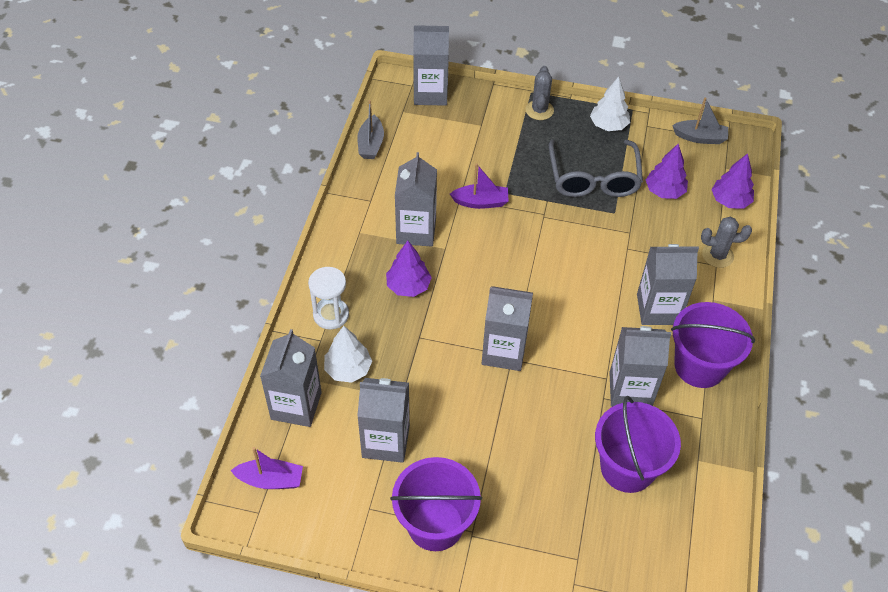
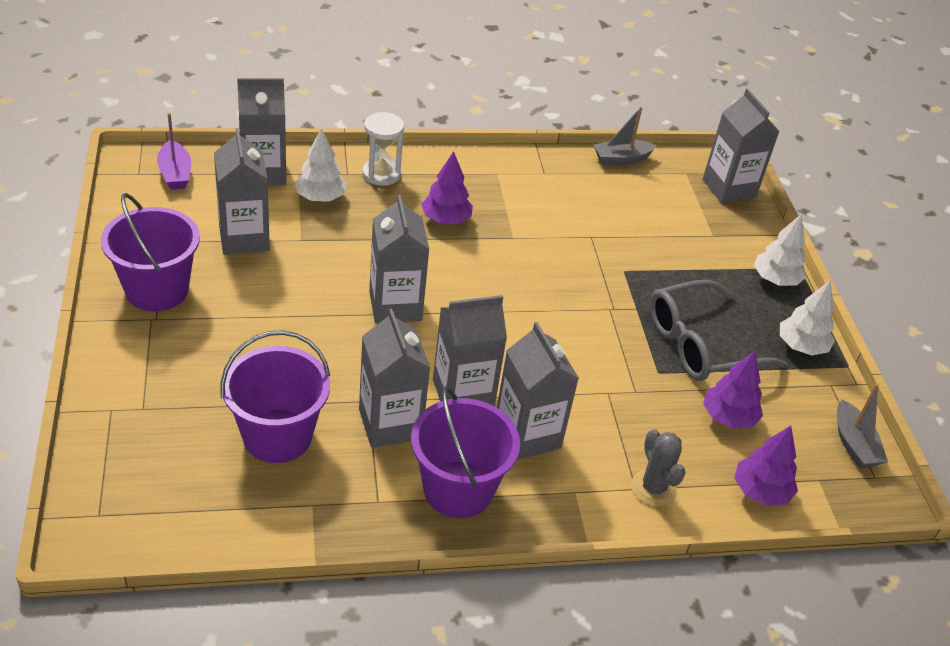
camera: 65 degrees right, 10 degrees down
grey carton [395,152,437,247] -> grey carton moved to [433,295,507,406]
purple boat [450,163,509,209] -> none
grey cactus [525,66,554,120] -> white tree [754,215,806,286]

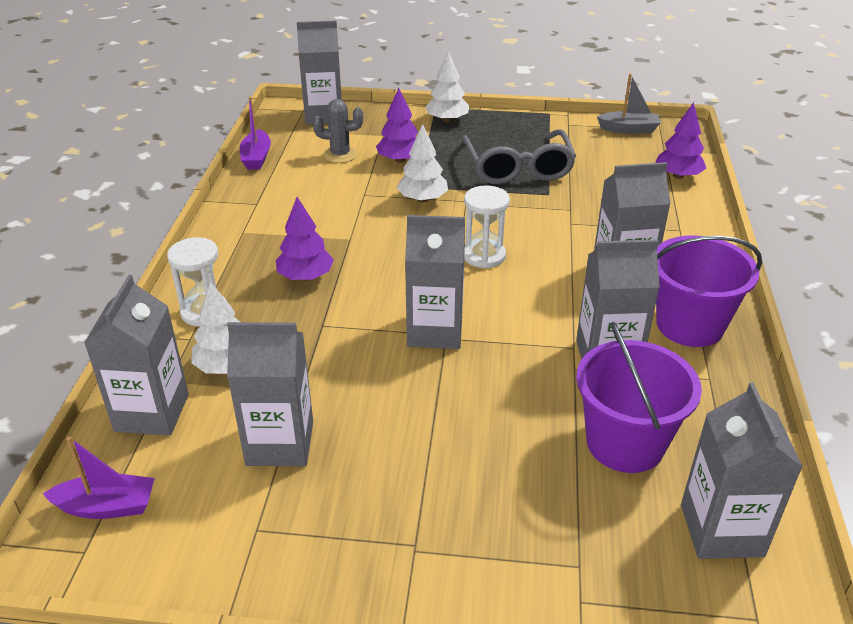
camera: 70 degrees left, 5 degrees down
purple bucket [101,193,200,311] -> none
grey carton [433,295,507,406] -> grey carton moved to [681,382,803,559]
grey boat [594,106,657,165] -> purple boat [240,96,271,170]
grey cactus [631,429,685,506] -> grey cactus moved to [313,99,363,163]
purple tree [703,351,763,429] -> purple tree moved to [376,88,418,163]
white tree [780,281,835,355] -> white tree moved to [397,124,448,203]
none -> white hourglass [464,185,510,269]

